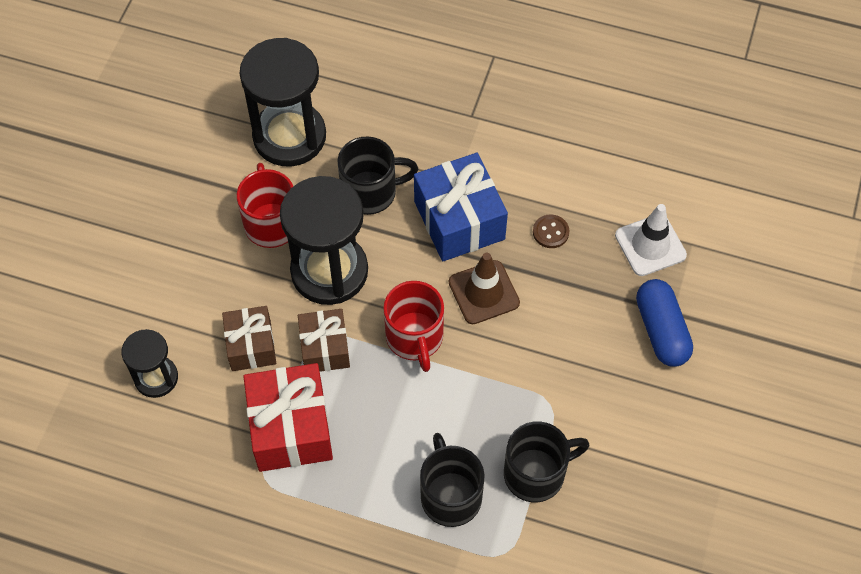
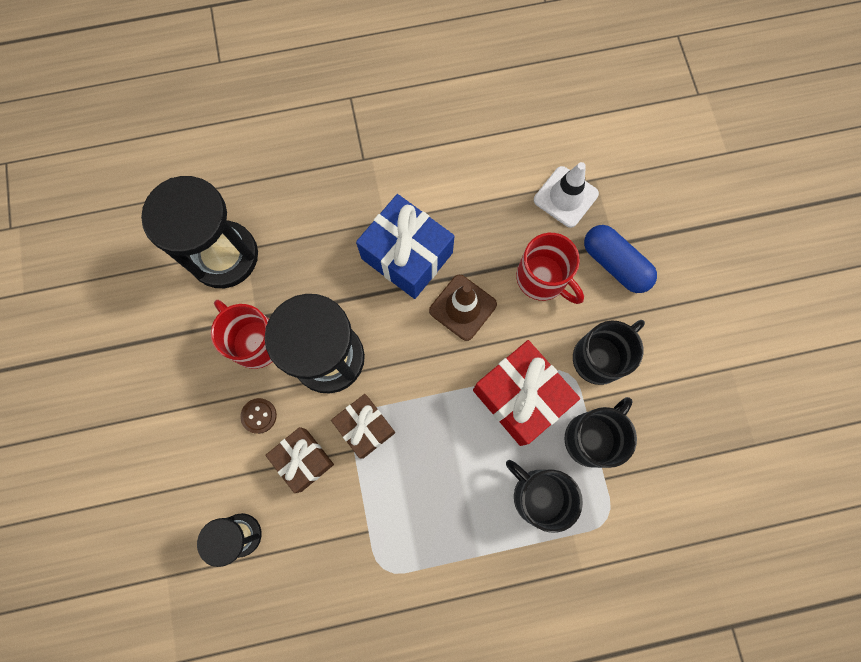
camera: 30 degrees left, 15 degrees up
red gift [243,363,333,472] -> red gift moved to [473,340,580,446]
black mug [338,136,418,215] -> black mug moved to [573,320,645,385]
red mug [384,281,444,372] -> red mug moved to [516,233,584,304]
brown button [533,215,570,248] -> brown button moved to [240,398,277,434]

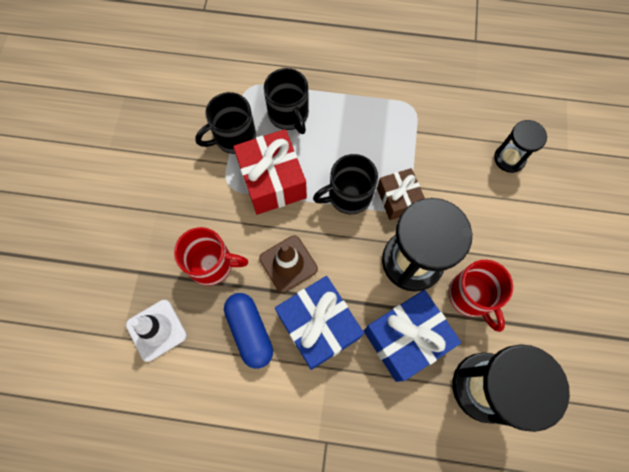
camera: 160 degrees left, 5 degrees down
brown button [240,398,277,434] -> none
brown gift [265,427,334,493] -> none
red mug [516,233,584,304] -> red mug turned 120 degrees clockwise [174,227,248,286]
black mug [573,320,645,385] -> black mug moved to [313,154,378,214]
blue capsule [584,225,657,293] -> blue capsule moved to [224,293,273,369]
none -> blue gift [364,290,461,382]

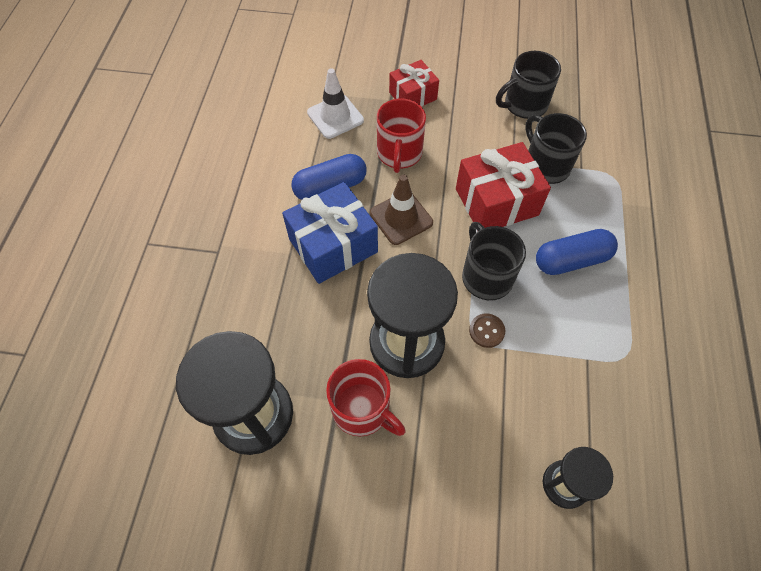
camera: 90 degrees right, 10 degrees down
black mug [264,68,309,134] -> black mug moved to [496,51,561,119]
blue gift [364,290,461,382] -> none
brown gift [377,168,425,220] -> brown button [469,313,505,348]
red mug [448,260,513,332] -> red mug turned 120 degrees counterclockwise [326,359,406,437]
none -> red gift [389,60,439,107]
none -> blue capsule [536,229,618,275]

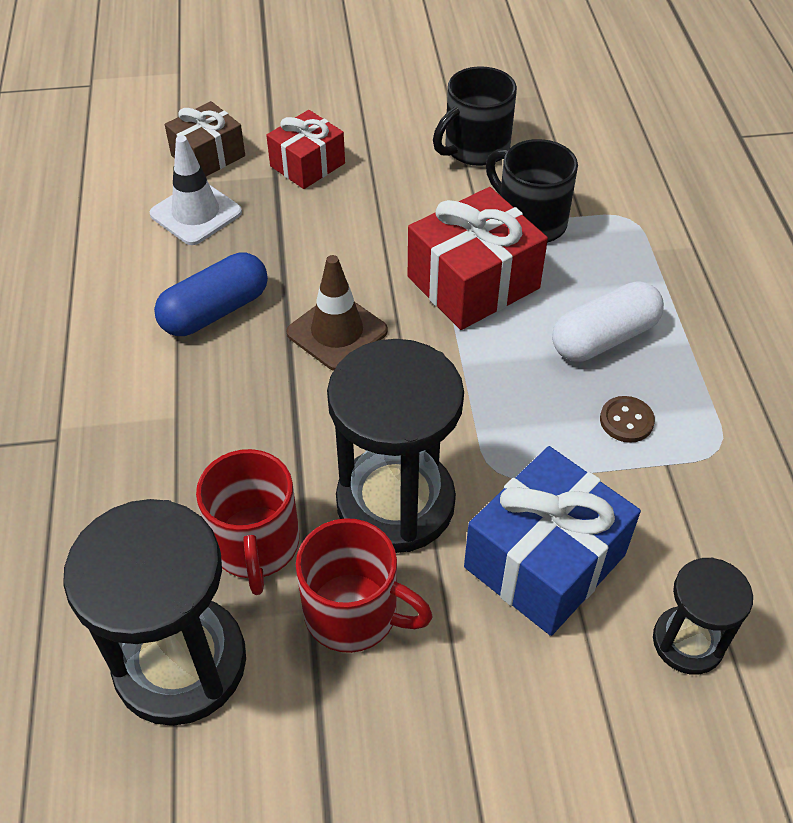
camera: 15 degrees left, 10 degrees down
blue gift [282,182,378,284] -> blue gift moved to [464,446,641,636]
red mug [377,99,426,173] -> red mug moved to [196,449,299,595]
black mug [462,222,526,300] -> none
brown button [469,313,505,348] -> brown button moved to [600,396,655,443]
blue capsule [536,229,618,275] -> white capsule [552,281,664,362]
none -> brown gift [165,101,245,176]

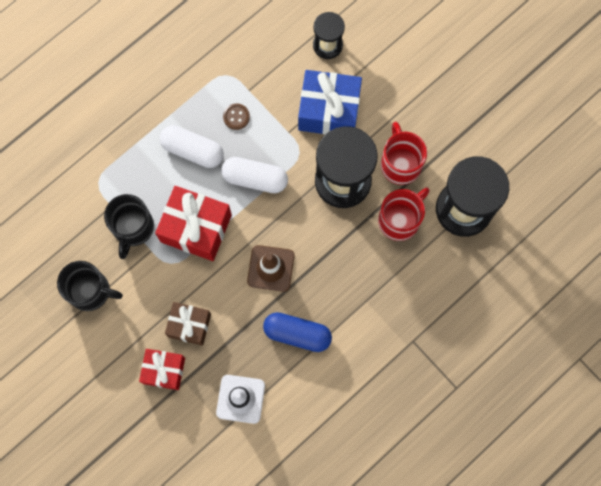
camera: 125 degrees left, 25 degrees up
brown gift [165,101,245,176] -> brown gift moved to [165,302,211,346]
none -> white capsule [221,157,288,193]

